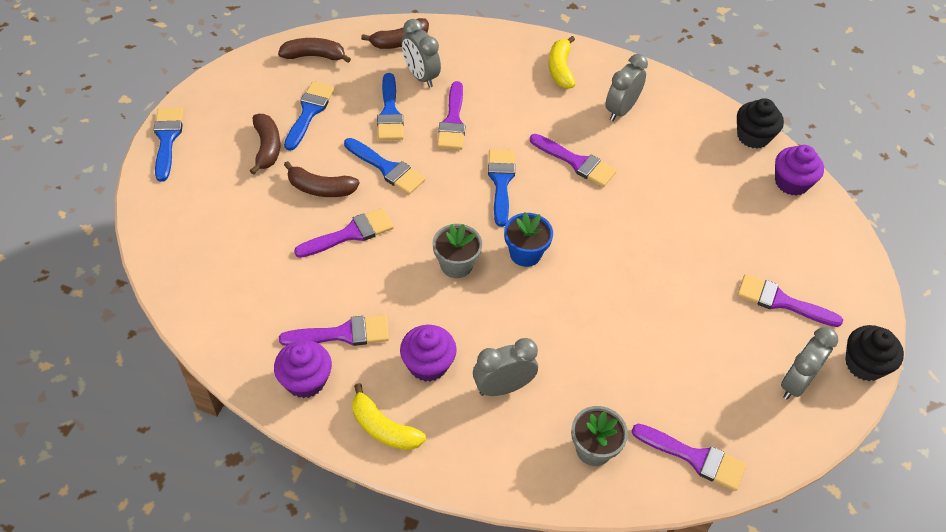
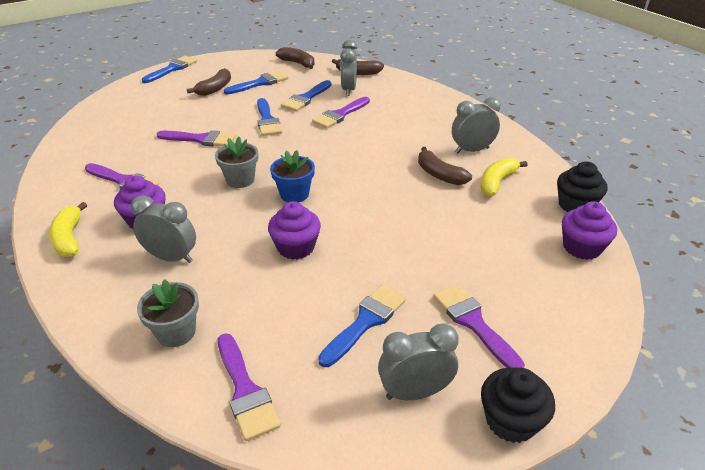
camera: 40 degrees right, 15 degrees down
purple cupcake [274,340,332,398] -> purple cupcake moved to [268,201,321,260]
brown banana [284,161,360,197] -> brown banana moved to [418,147,472,185]
blue brush [488,149,515,227] -> blue brush moved to [318,285,406,367]
purple brush [530,134,617,187] -> none
yellow banana [549,36,575,89] -> yellow banana moved to [481,158,528,197]

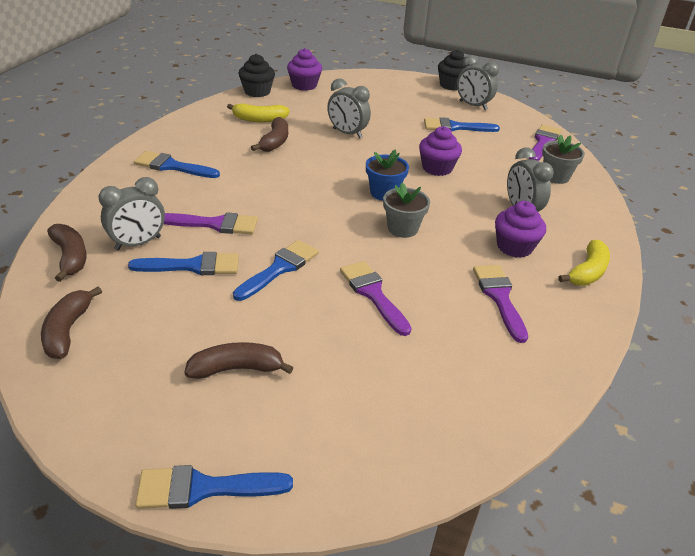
camera: 130 degrees left, 0 degrees up
blue brush [224,71,289,94] -> blue brush moved to [134,151,220,178]
purple brush [433,284,525,368] -> none
grey clock [452,97,501,153] -> grey clock moved to [327,78,371,139]

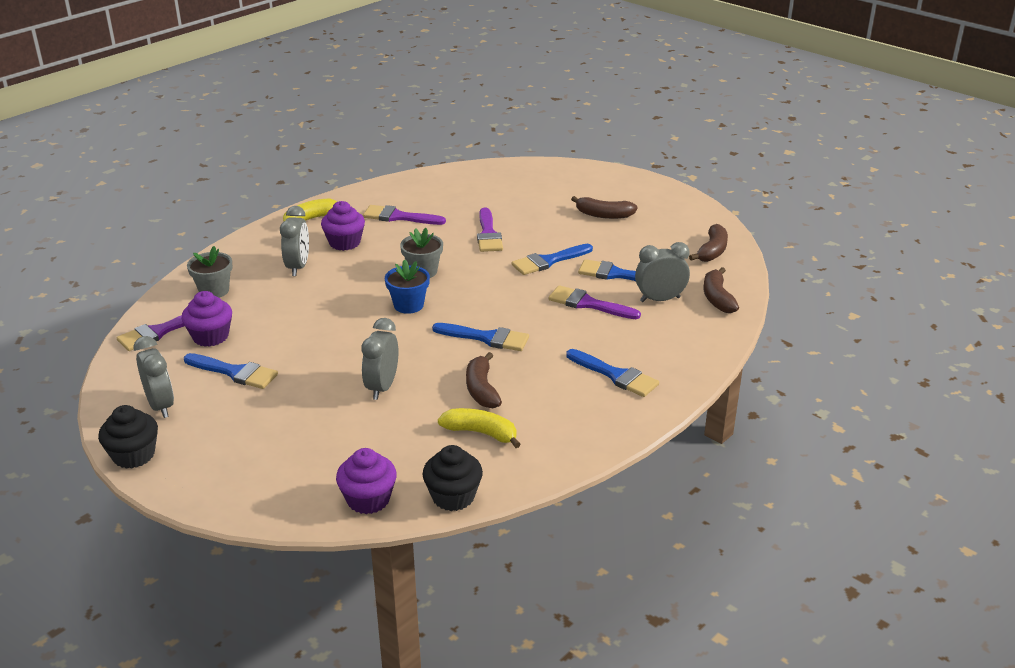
camera: 155 degrees left, 5 degrees down
blue brush [135,465,293,509] -> blue brush moved to [432,323,529,351]
brown banana [251,117,288,152] -> brown banana turned 45 degrees counterclockwise [466,352,502,408]
grey clock [327,78,371,139] -> grey clock turned 135 degrees counterclockwise [361,318,399,400]
purple cupcake [419,126,462,176] -> purple cupcake moved to [181,291,232,347]
purple brush [473,265,528,343] -> purple brush turned 90 degrees clockwise [363,205,446,225]

